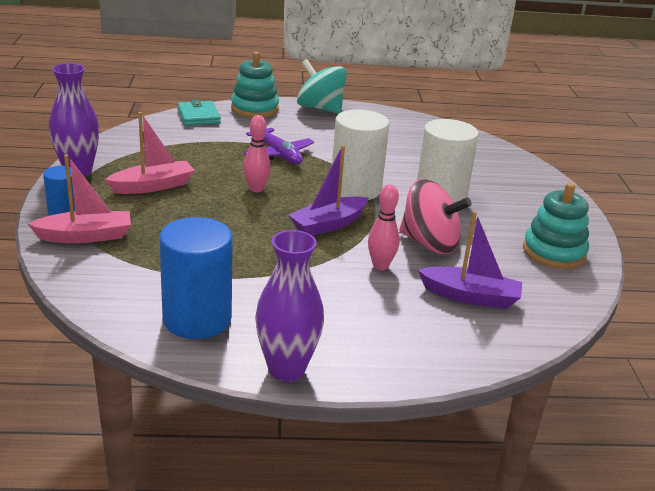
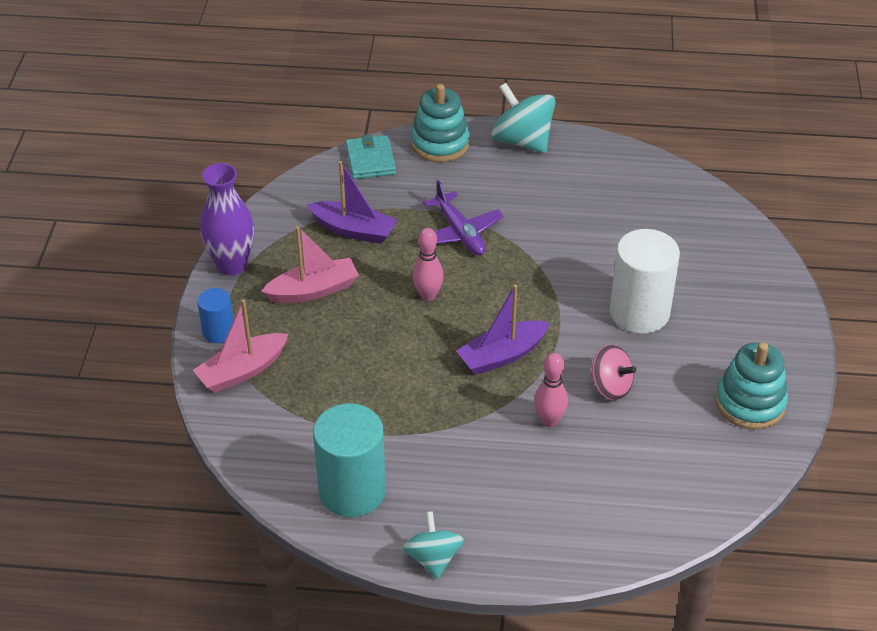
camera: 10 degrees right, 15 degrees up
pink boat [28,154,131,243] -> pink boat turned 150 degrees clockwise [193,299,289,393]
blue cylinder [159,217,233,339] -> turquoise cylinder [313,403,386,517]
purple vase [255,230,324,382] -> turquoise spinning top [403,511,464,579]
white cylinder [332,109,389,200] -> none
pink spinning top [399,179,472,254] -> pink spinning top [590,345,636,400], size x0.64
purple boat [418,211,522,309] -> purple boat moved to [307,161,398,244]

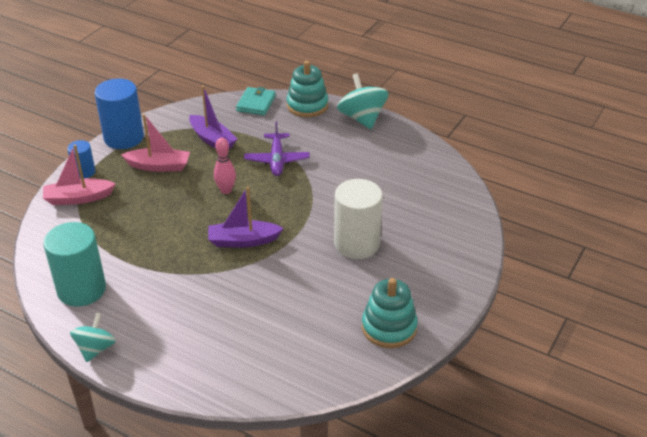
camera: 25 degrees right, 5 degrees down
purple vase [200,163,254,276] -> blue cylinder [95,78,144,149]
pink bowling pin [534,353,568,427] -> none
pink spinning top [590,345,636,400] -> none

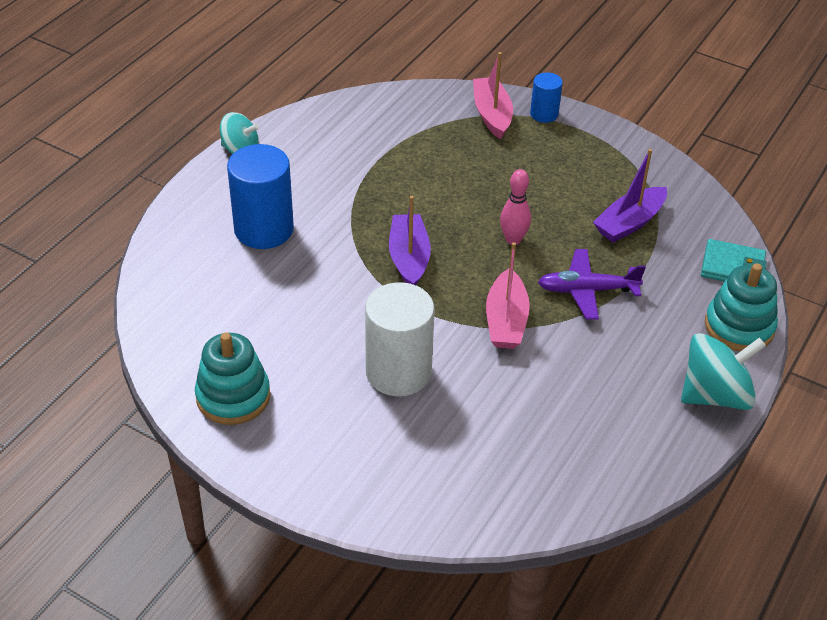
camera: 90 degrees right, 5 degrees up
turquoise cylinder [43,222,106,307] -> none
blue cylinder [95,78,144,149] -> blue cylinder moved to [227,144,294,249]
pink boat [121,114,190,172] -> pink boat moved to [486,242,530,349]

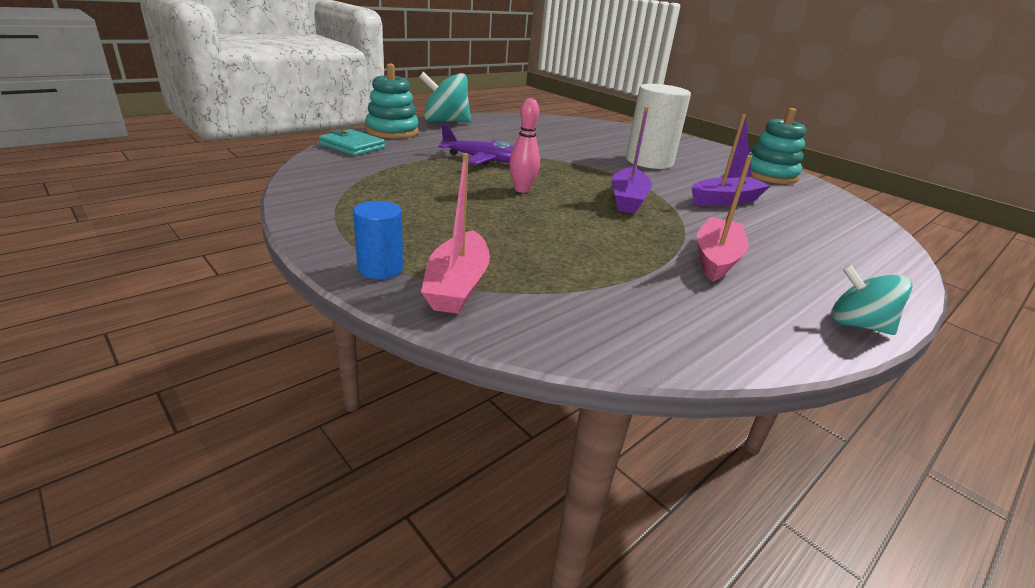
camera: 165 degrees left, 15 degrees down
blue cylinder [227,144,294,249] -> none
pink boat [486,242,530,349] -> pink boat moved to [697,155,752,282]
purple boat [593,149,667,242] -> purple boat moved to [691,114,770,206]

